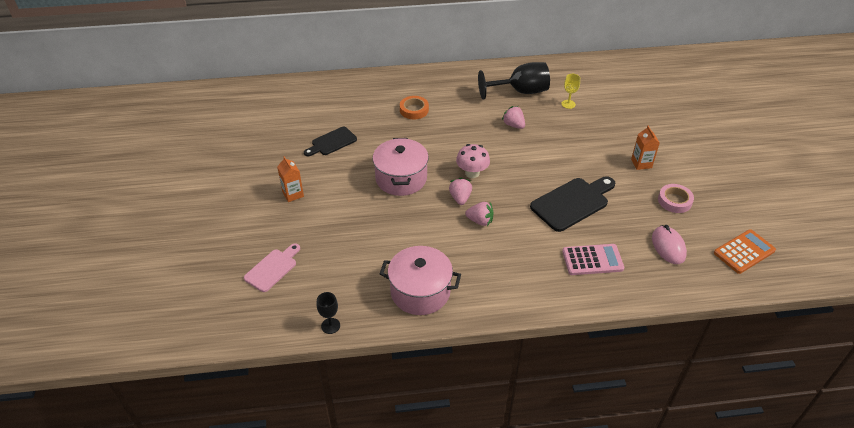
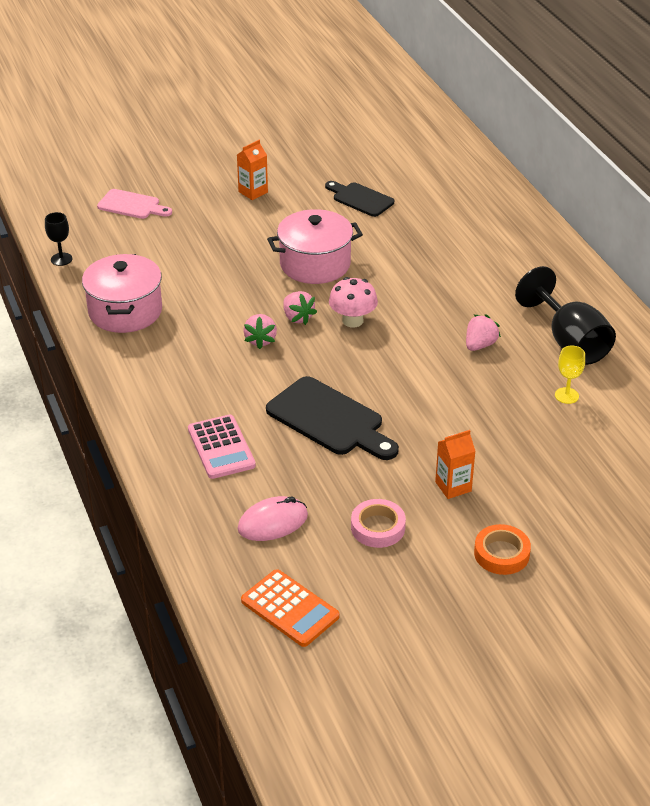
camera: 75 degrees right, 5 degrees down
orange tape [400,96,429,119] -> orange tape moved to [474,524,531,575]
pink strawberry [449,178,472,205] -> pink strawberry turned 75 degrees clockwise [283,291,317,325]

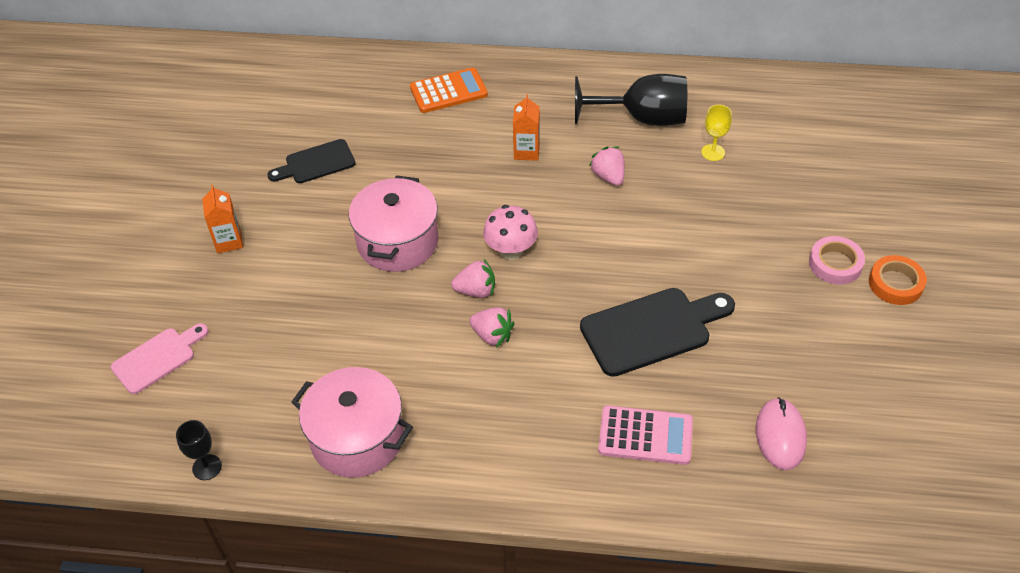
camera: 60 degrees left, 10 degrees up
orange calculator [241,569,339,647] -> orange calculator moved to [410,68,488,113]
pink tape [351,499,406,548] -> pink tape moved to [809,236,865,285]
orange carton [435,430,475,499] -> orange carton moved to [513,95,540,161]

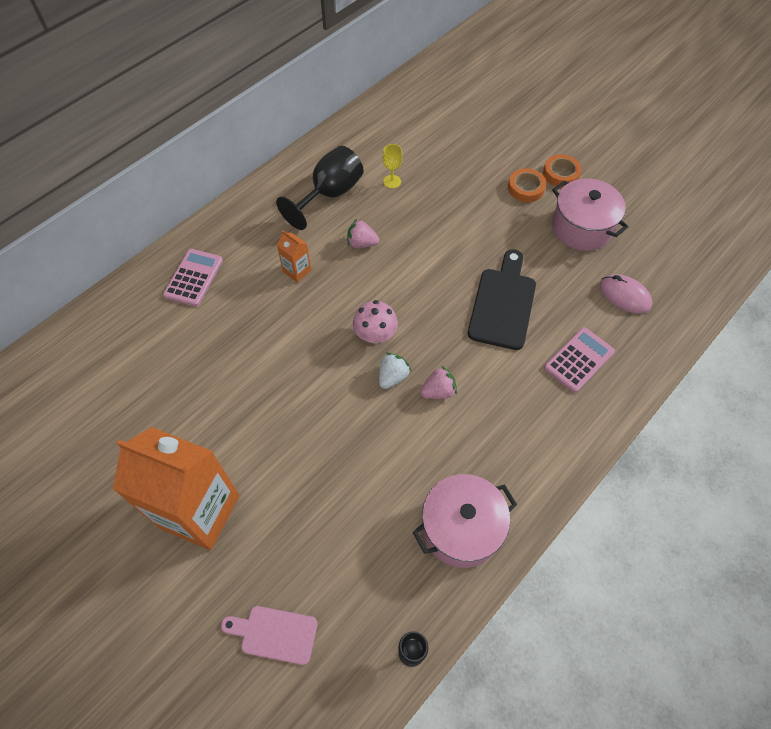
camera: 55 degrees left, 10 degrees up
pink cutting board [111,323,208,394] -> pink cutting board turned 75 degrees counterclockwise [221,606,318,665]
orange carton [202,185,243,253] -> orange carton [113,427,240,550], size x2.42
black cutting board [267,139,356,183] -> none
pink pot [349,175,439,272] -> pink pot moved to [552,178,629,251]
orange calculator [410,68,488,113] -> pink calculator [163,249,223,307]
pink strawberry [451,259,495,298] -> white strawberry [379,353,411,389]
pink tape [809,236,865,285] -> orange tape [508,168,546,202]

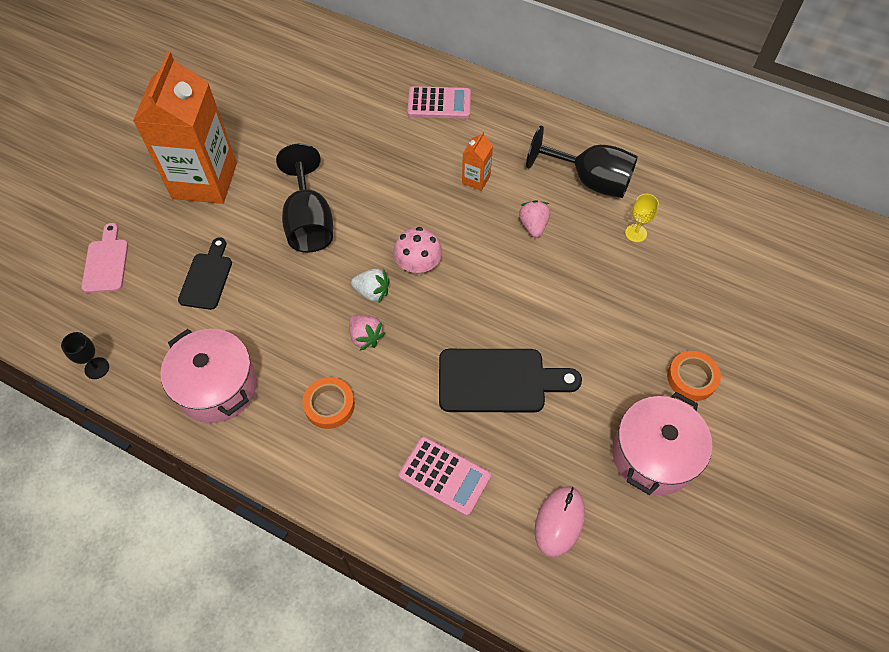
camera: 75 degrees right, 0 degrees up
orange tape [543,154,582,188] -> orange tape moved to [302,377,355,429]
none -> black cutting board [178,238,232,310]
none -> black goblet [276,144,333,253]

